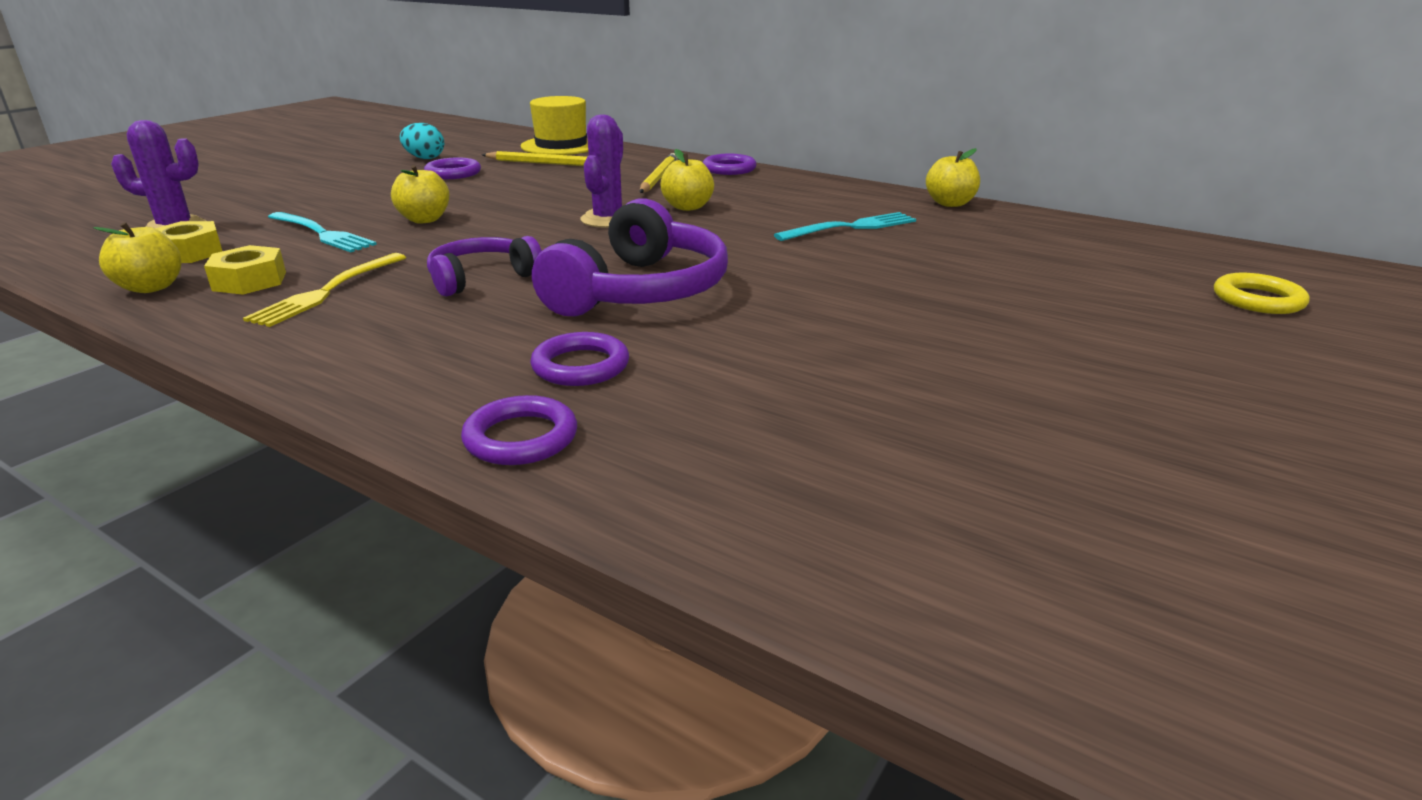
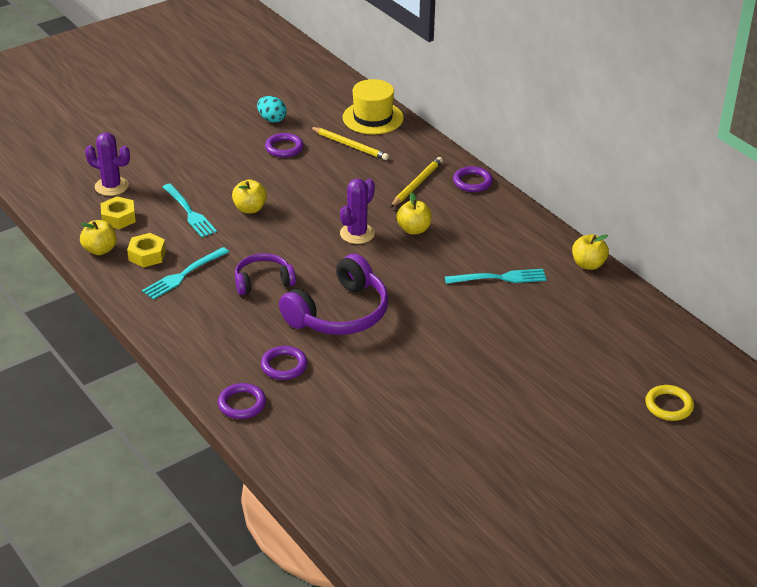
camera: 20 degrees right, 10 degrees up
yellow fork [243,253,406,327] -> turquoise fork [142,247,229,300]

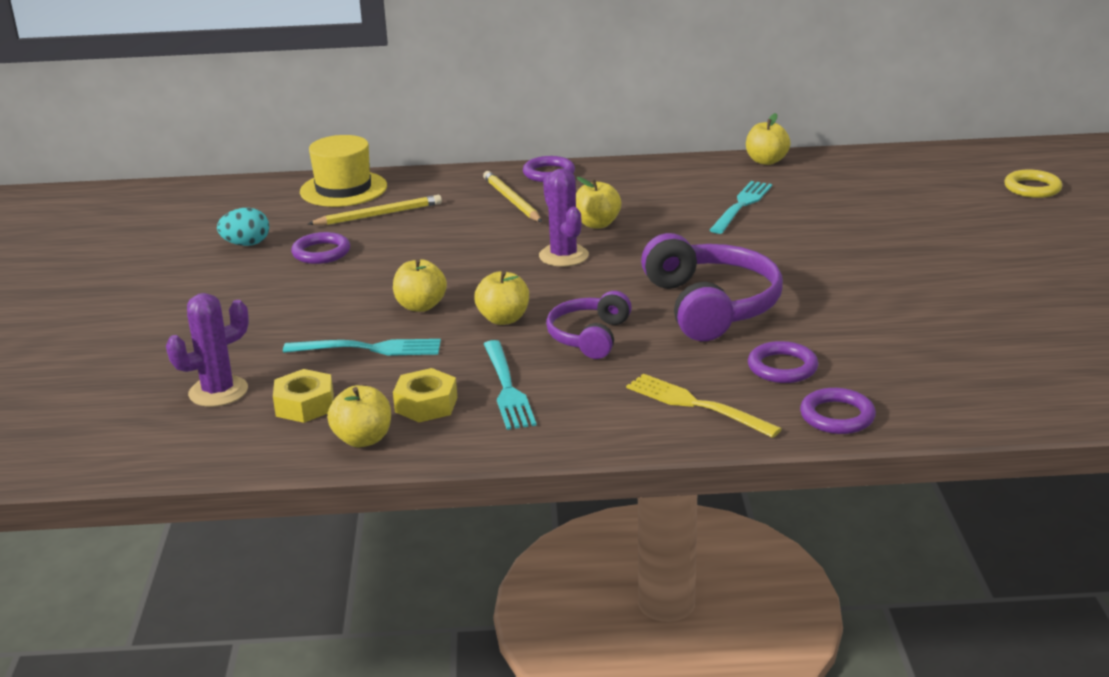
camera: 55 degrees left, 10 degrees down
none -> yellow apple [474,271,529,325]
none -> yellow fork [626,374,782,438]

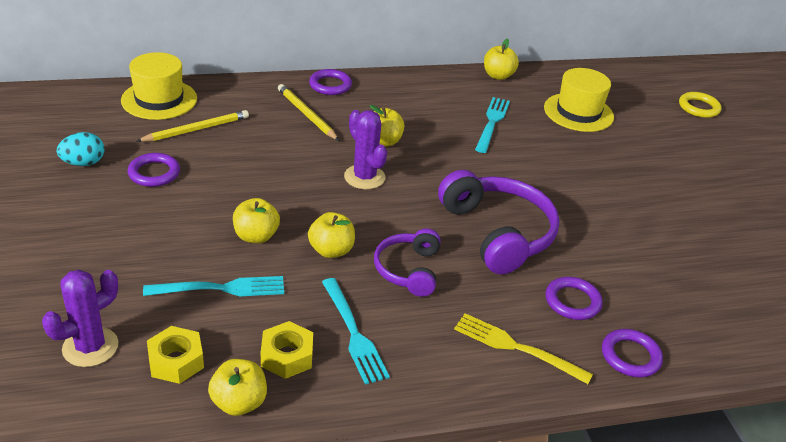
camera: 15 degrees left, 10 degrees up
none -> yellow hat [544,68,614,132]

